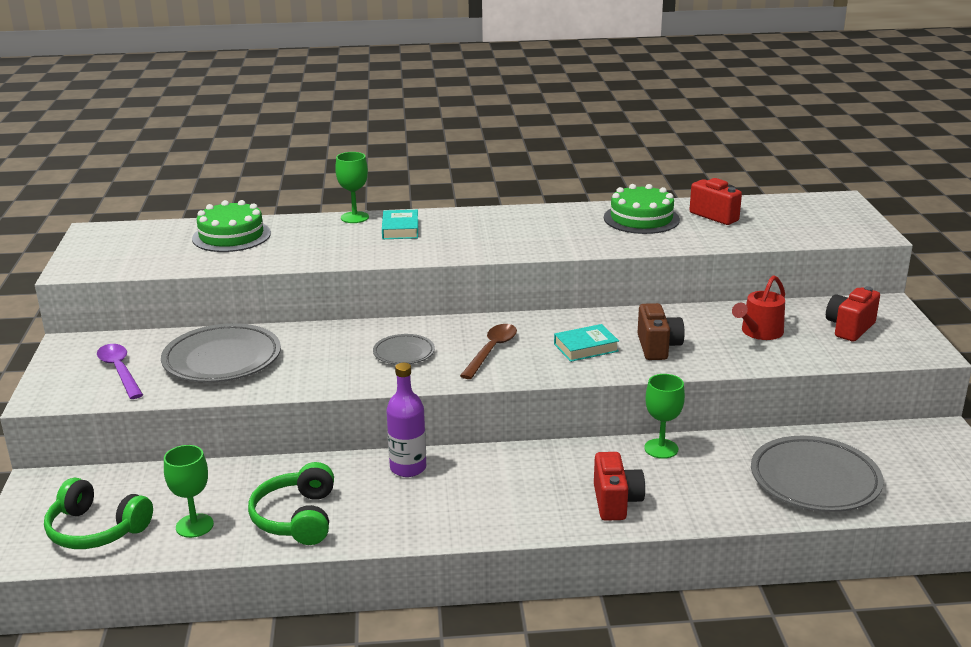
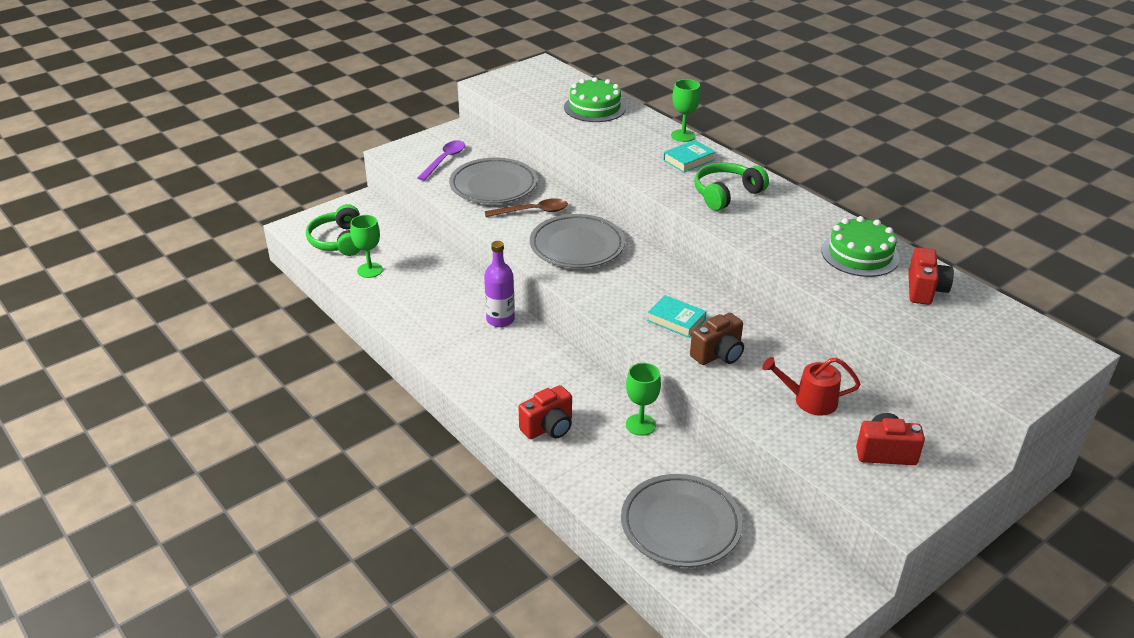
camera: 55 degrees right, 10 degrees up
green headphones [248,462,334,545] -> green headphones moved to [694,163,769,211]
grey plate [373,334,435,365] -> grey plate [530,214,625,268], size x1.88
brown spoon [460,324,517,379] -> brown spoon moved to [485,198,568,217]

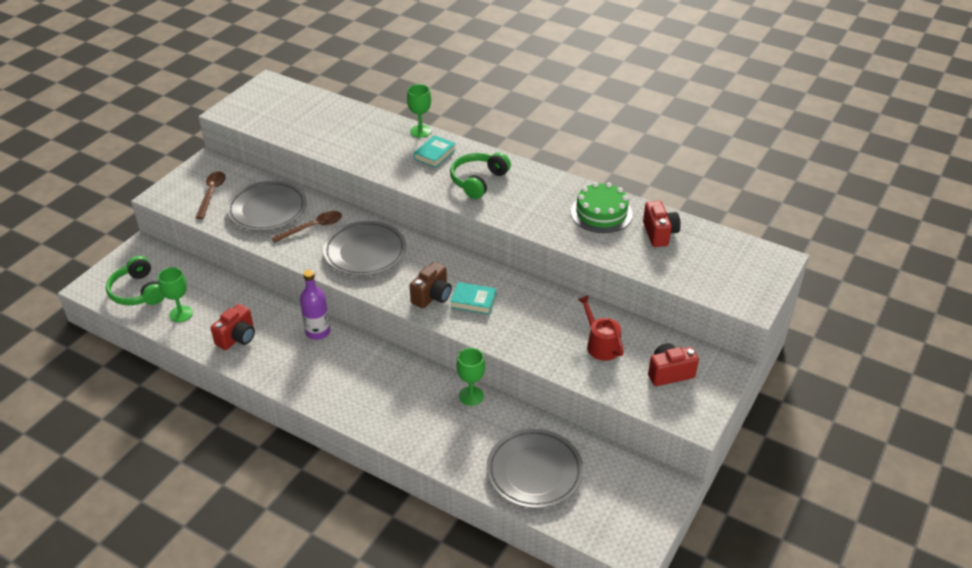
camera: 20 degrees left, 5 degrees up
purple spoon [418,140,465,181] -> brown spoon [195,171,226,219]
red camera [519,385,572,439] -> red camera moved to [211,304,255,350]
green cake [564,77,626,122] -> none
brown camera [690,313,744,365] -> brown camera moved to [410,262,452,308]
red watering can [762,357,860,415] -> red watering can turned 75 degrees clockwise [578,295,624,361]

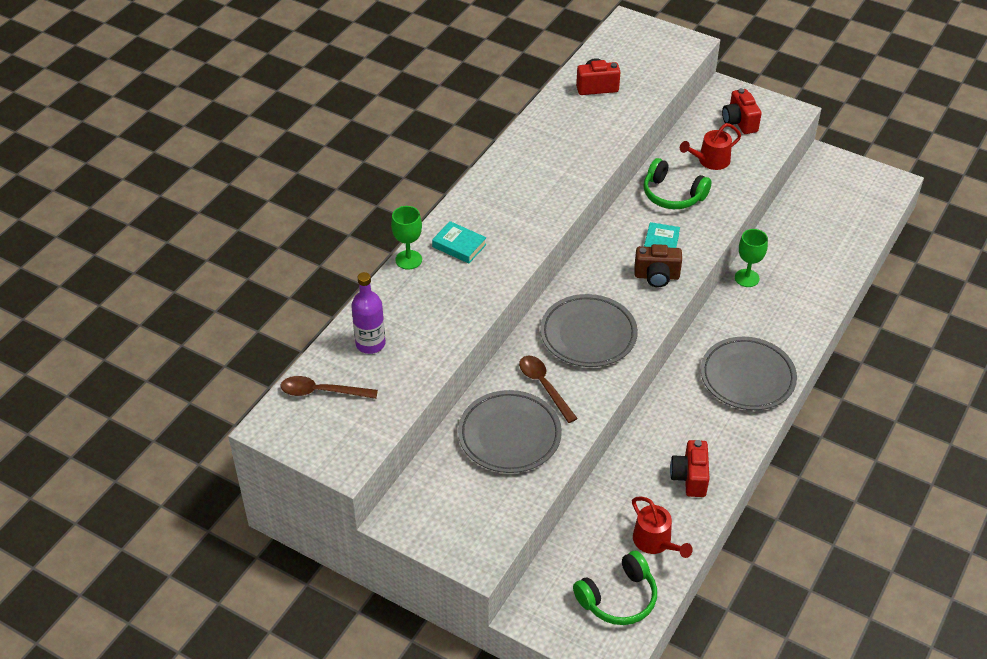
camera: 90 degrees left, 5 degrees up
green goblet [158,267,193,322] -> red watering can [632,497,693,558]
brown spoon [195,171,226,219] -> brown spoon moved to [281,376,378,399]
red camera [211,304,255,350] -> red camera turned 120 degrees counterclockwise [670,440,710,497]
purple bottle [300,270,330,340] -> purple bottle moved to [351,272,385,354]
brown camera [410,262,452,308] -> brown camera turned 150 degrees clockwise [634,244,682,287]
green headphones [450,152,511,199] -> green headphones moved to [643,158,712,209]
grey plate [486,429,584,509] -> grey plate moved to [701,337,797,410]
green cake [571,182,633,233] -> none

